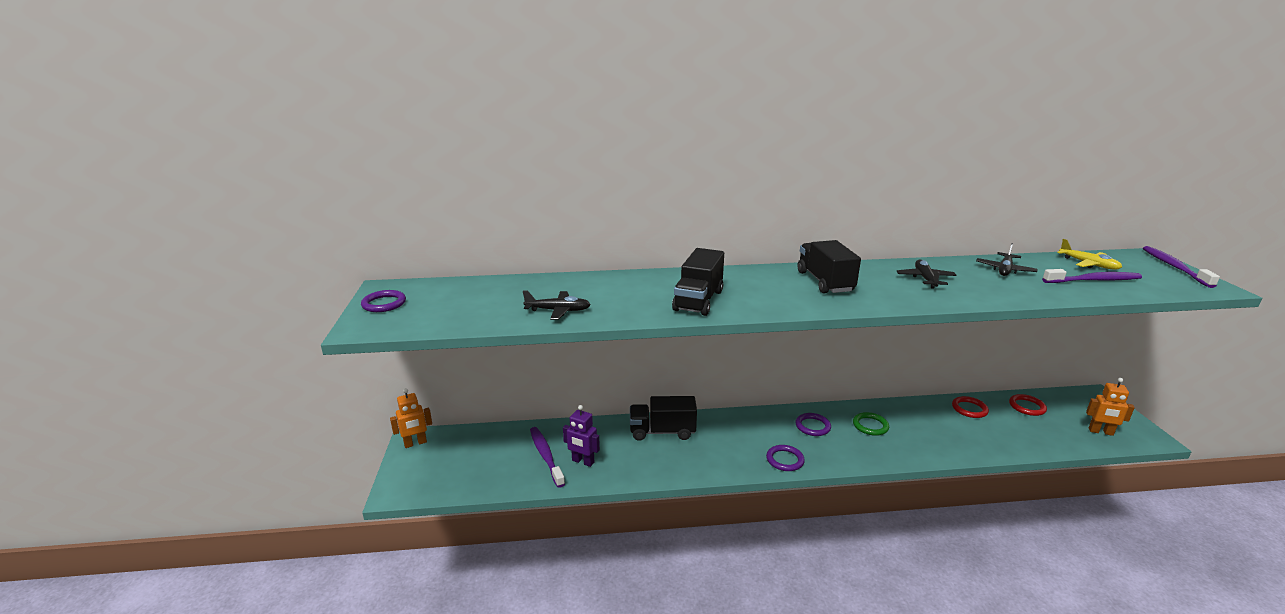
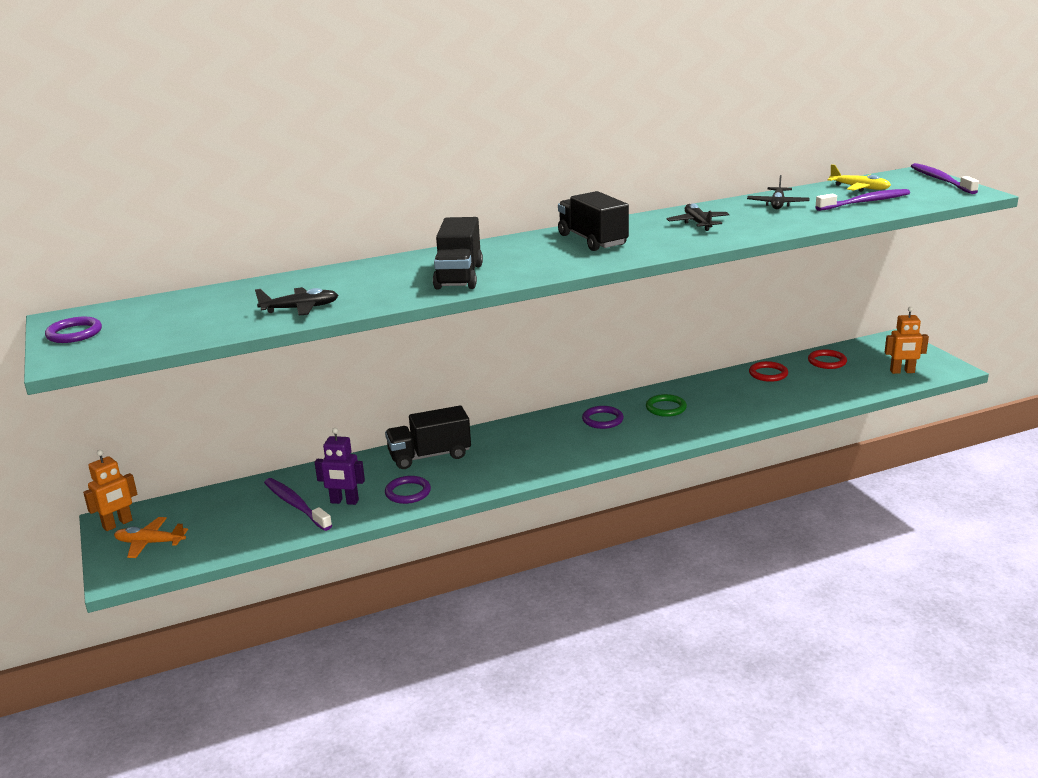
camera: 15 degrees left, 0 degrees up
purple ring [766,445,805,471] -> purple ring moved to [385,476,431,504]
none -> orange plane [114,517,188,558]

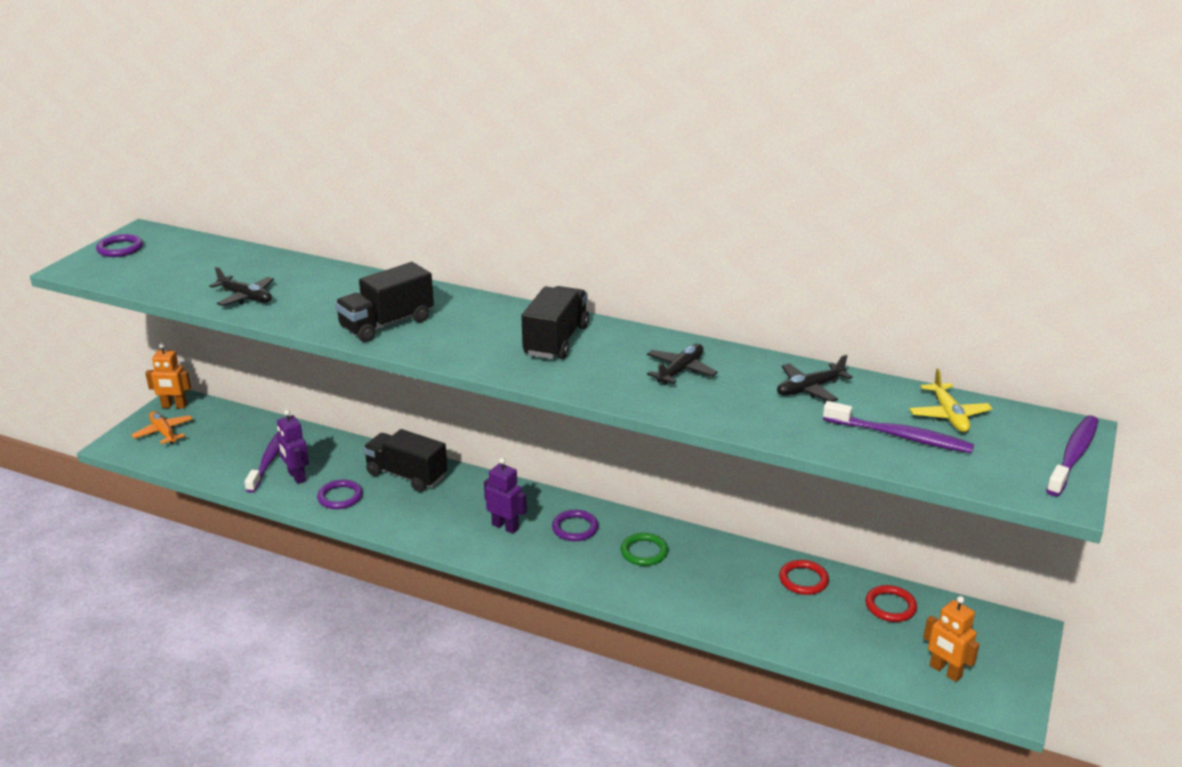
camera: 45 degrees right, 5 degrees up
none -> purple robot [484,458,527,534]

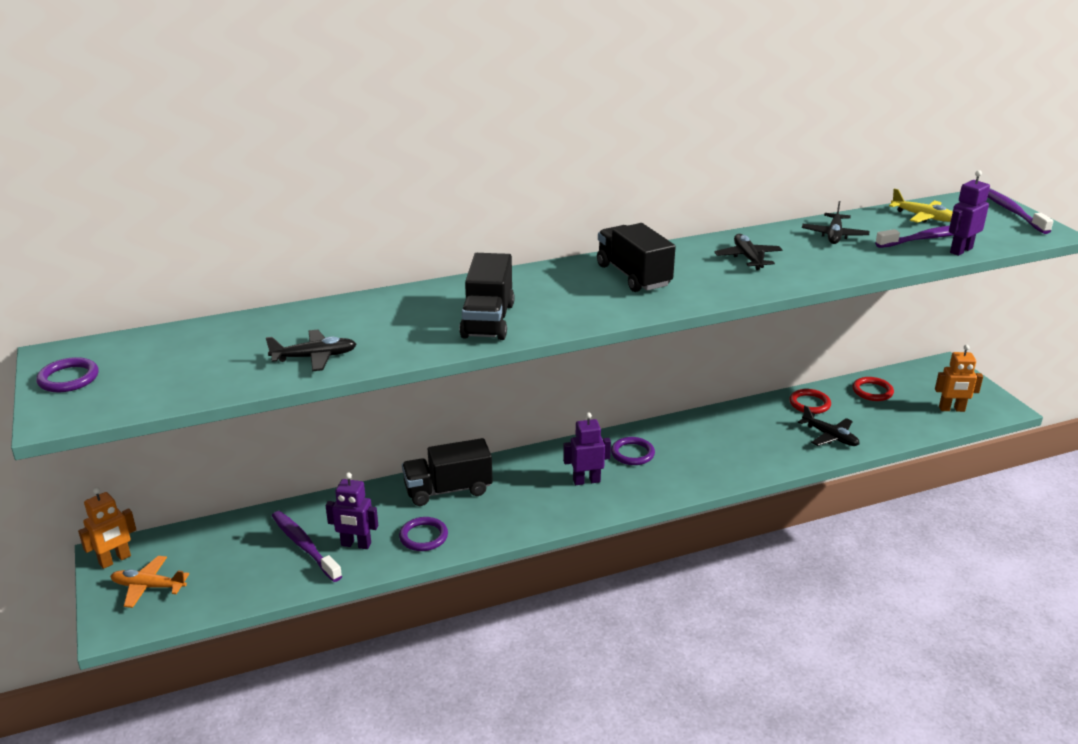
camera: 45 degrees left, 0 degrees up
green ring [621,533,668,566] -> none
none -> black plane [798,405,860,446]
none -> purple robot [949,170,990,256]

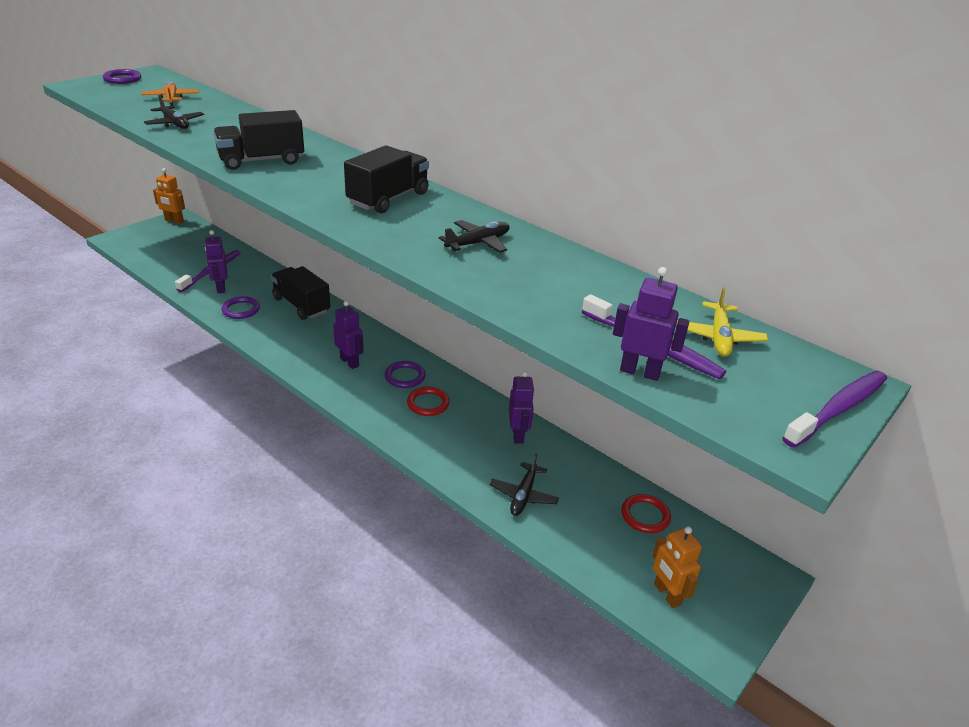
camera: 60 degrees right, 5 degrees up
orange plane [110,556,189,608] -> orange plane moved to [142,81,199,106]
red ring [790,389,831,414] -> red ring moved to [407,387,450,416]
black plane [802,201,869,244] -> none
none -> purple robot [509,371,535,444]

